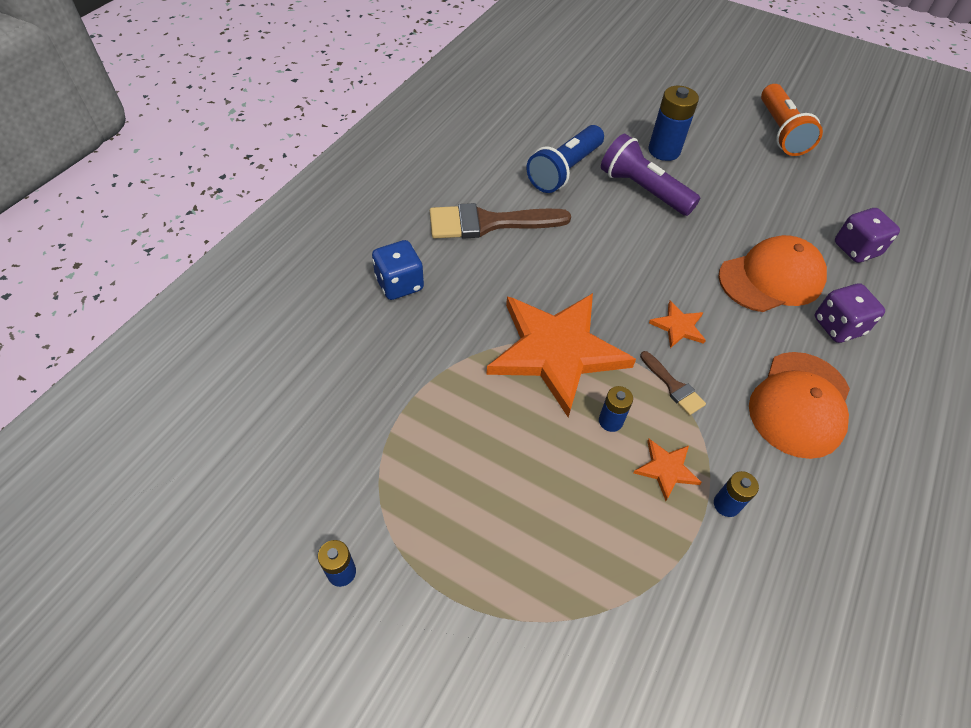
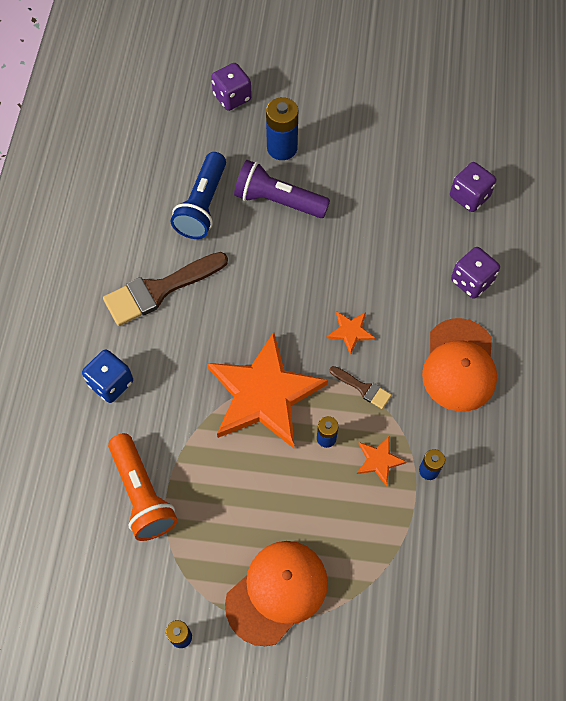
camera: 20 degrees left, 10 degrees up
orange cap [718,235,827,312] -> orange cap moved to [225,541,328,646]
orange flashlight [761,84,823,156] -> orange flashlight moved to [108,433,177,541]
none -> purple dice [211,63,252,111]

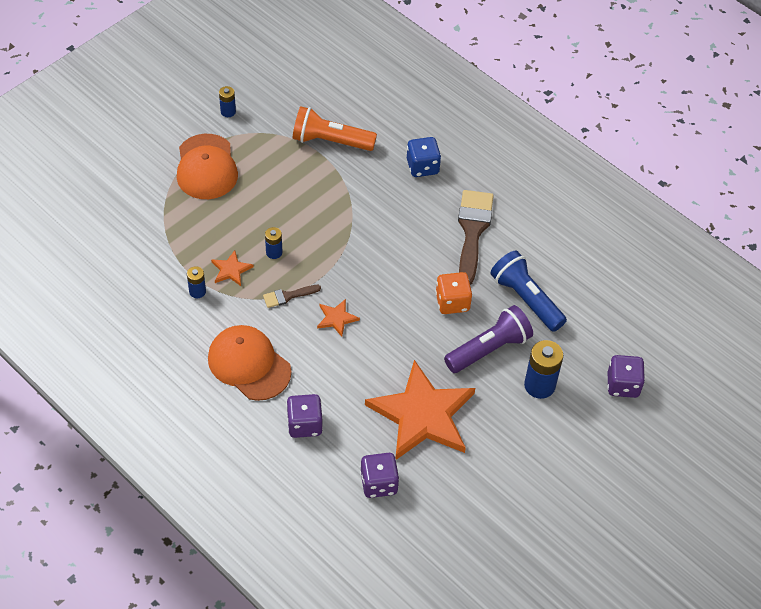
camera: 125 degrees right, 10 degrees down
orange star [207,332,328,448] -> orange star moved to [365,360,475,460]
none -> orange dice [435,272,472,314]

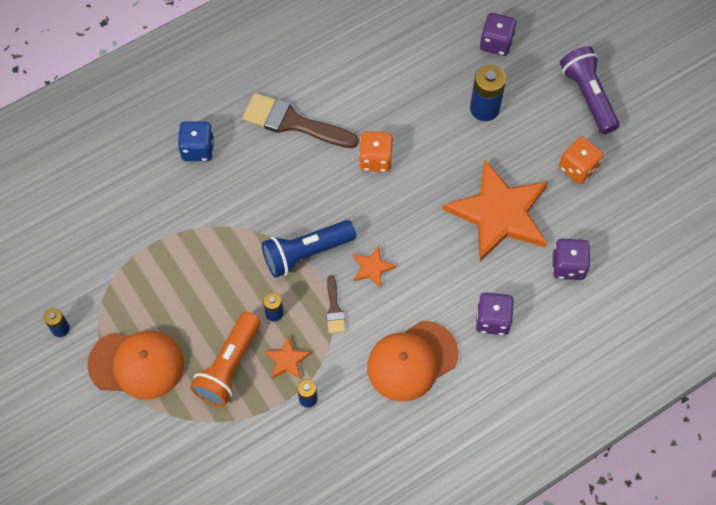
camera: 75 degrees left, 10 degrees up
orange flashlight [293,106,377,151] -> orange flashlight moved to [190,312,261,407]
purple flashlight [444,305,533,373] -> purple flashlight moved to [560,46,619,134]
blue flashlight [490,250,567,332] -> blue flashlight moved to [262,220,356,278]
none -> orange dice [559,137,604,184]

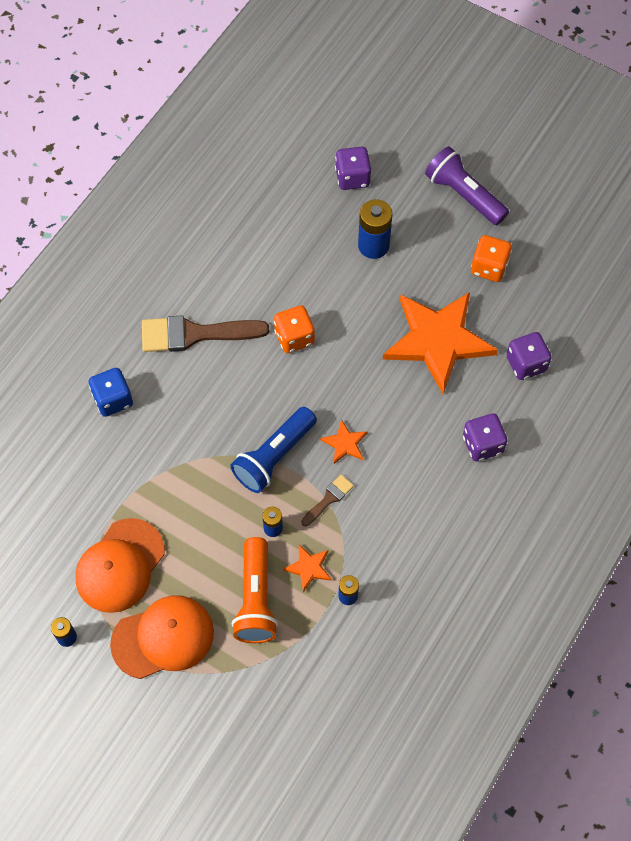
camera: 25 degrees left, 0 degrees up
brown brush [326,275,346,333] -> brown brush turned 105 degrees counterclockwise [301,475,354,526]
orange cap [367,321,458,402] -> orange cap moved to [75,518,165,613]

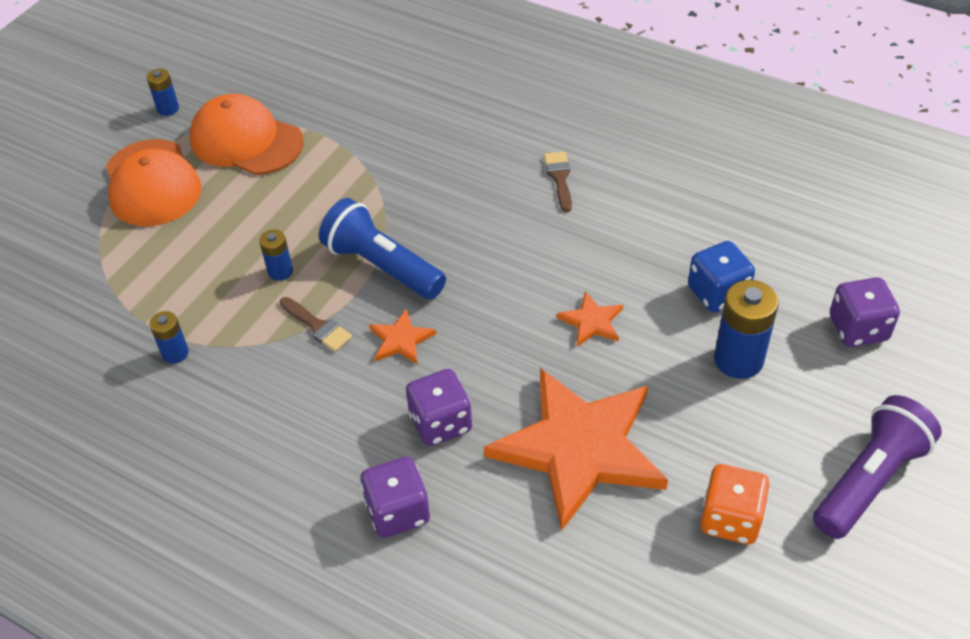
camera: 90 degrees right, 15 degrees down
blue dice [89,368,133,417] -> blue dice moved to [688,241,755,313]
brown brush [142,315,270,352] -> brown brush [544,151,572,212], size x0.49
orange flashlight [232,537,278,643] -> none
orange dice [274,305,315,353] -> none
orange star [283,544,332,592] -> orange star moved to [557,291,623,347]
purple dice [506,332,552,380] -> purple dice moved to [406,369,472,446]

